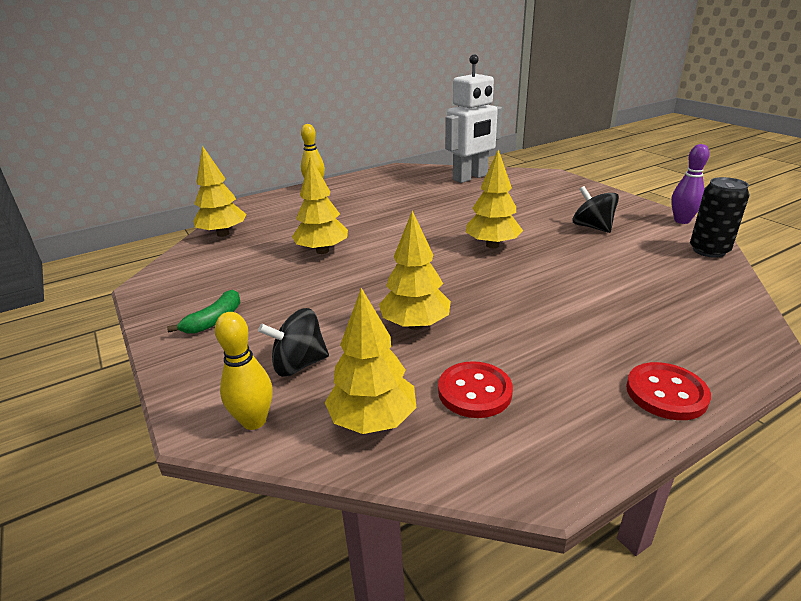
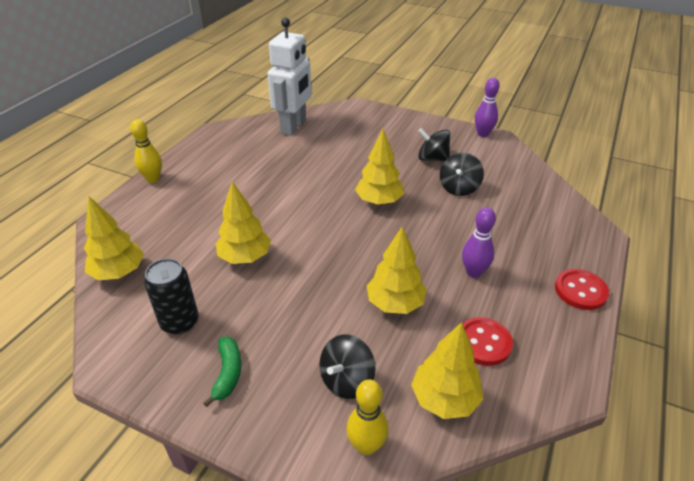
camera: 35 degrees left, 10 degrees up
black can [690,177,750,258] -> black can moved to [144,258,199,335]
none -> black spinning top [440,153,484,196]
none -> purple bowling pin [462,207,496,278]

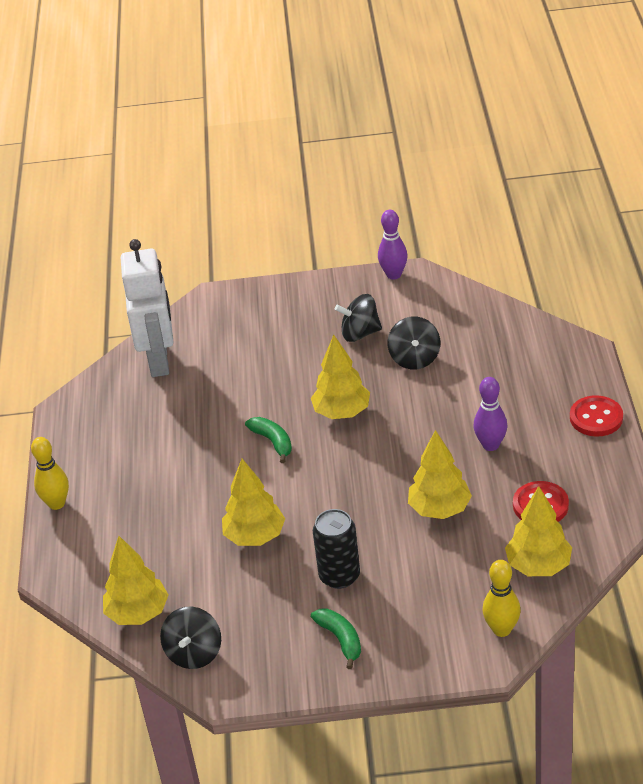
camera: 25 degrees left, 0 degrees up
black can [144,258,199,335] -> black can moved to [313,509,360,589]
black spinning top [319,334,376,399] -> black spinning top moved to [160,606,221,669]
none -> green banana [245,417,292,463]

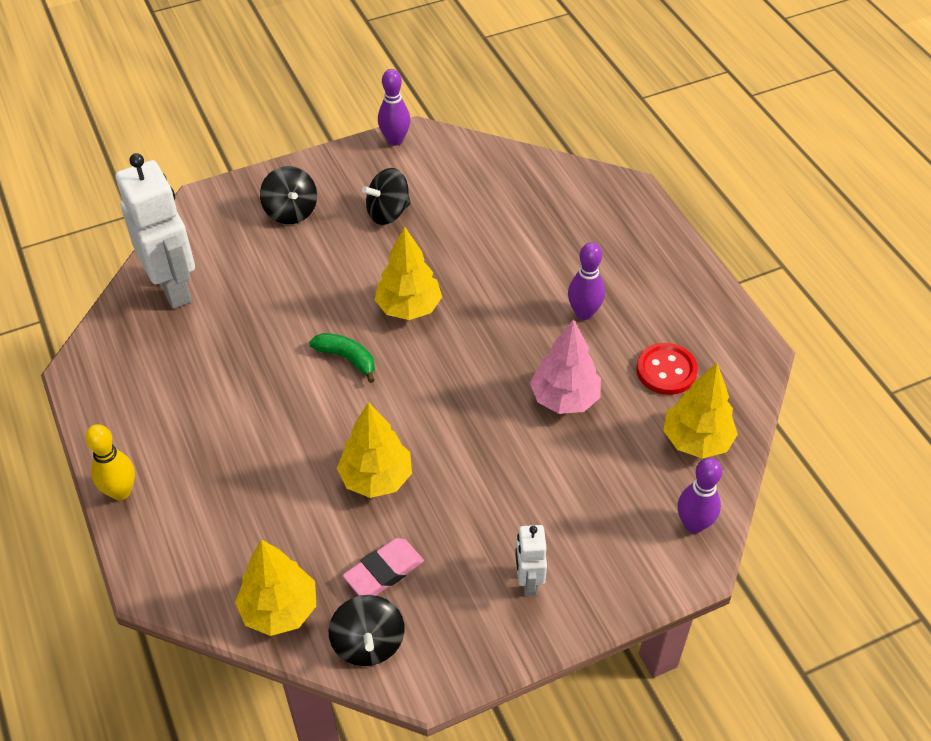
camera: 25 degrees left, 10 degrees up
green banana [311,608,361,669] -> white robot [515,525,547,596]
black can [313,509,360,589] -> none
black spinning top [388,317,440,369] -> black spinning top moved to [260,166,317,224]
yellow tree [408,430,472,519] -> pink tree [530,319,601,414]
yellow bowling pin [482,560,521,637] -> purple bowling pin [678,458,722,533]
red button [570,395,623,437] -> none
none -> pink eraser [343,538,424,596]

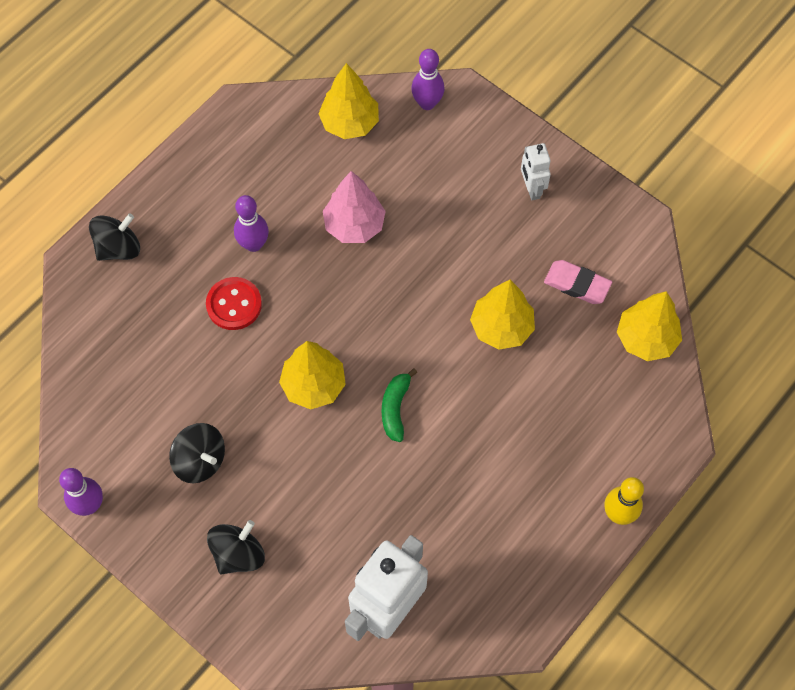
camera: 115 degrees left, 15 degrees up
black spinning top [329,595,405,666] -> black spinning top moved to [89,213,140,261]
white robot [515,525,547,596] -> white robot turned 105 degrees clockwise [521,143,551,200]
red button [636,343,698,395] -> red button moved to [206,277,262,330]

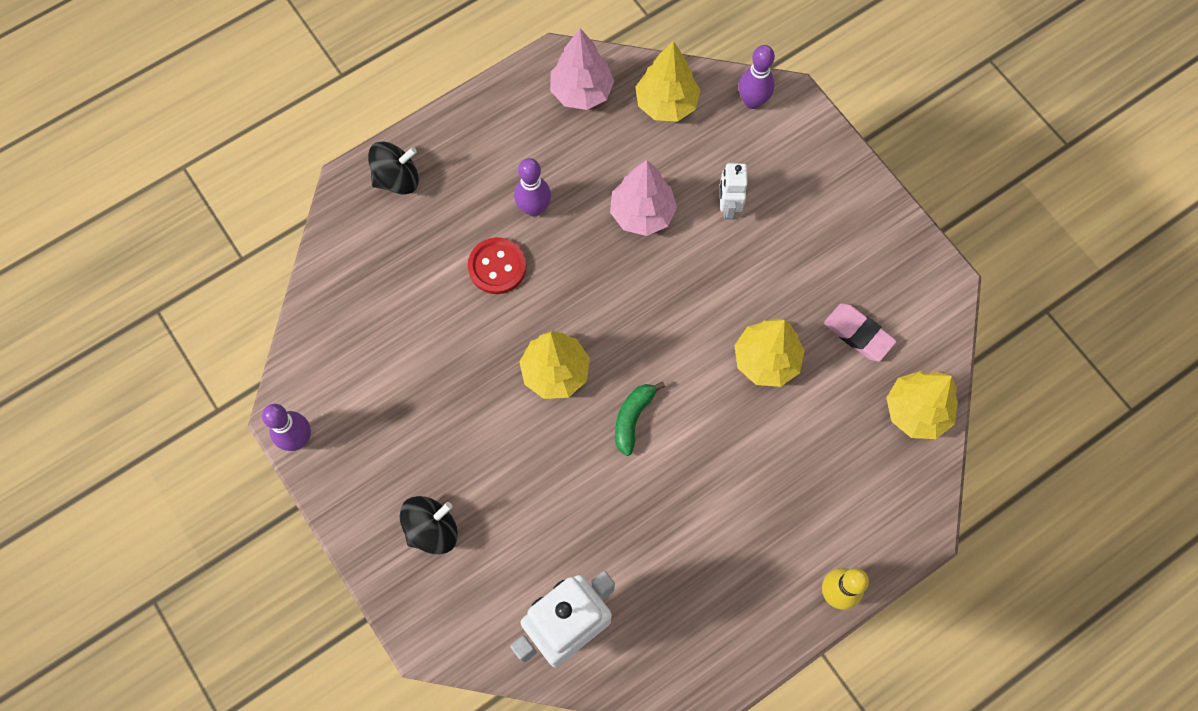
camera: 15 degrees right, 5 degrees up
black spinning top [169,423,225,483] -> none
white robot [521,143,551,200] -> white robot moved to [720,162,748,220]
none -> pink tree [550,28,614,110]

